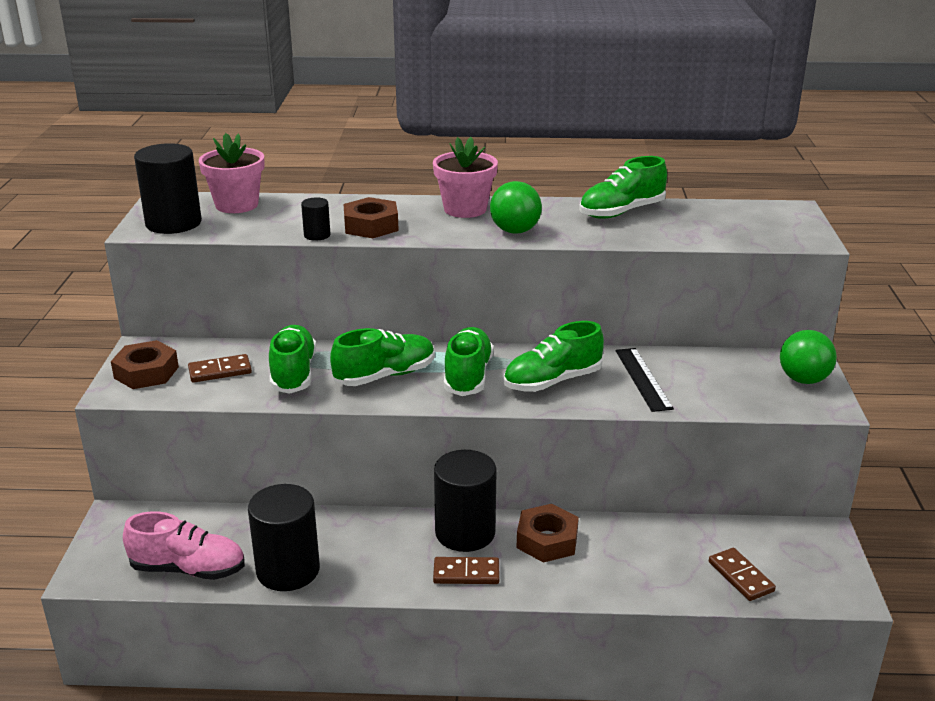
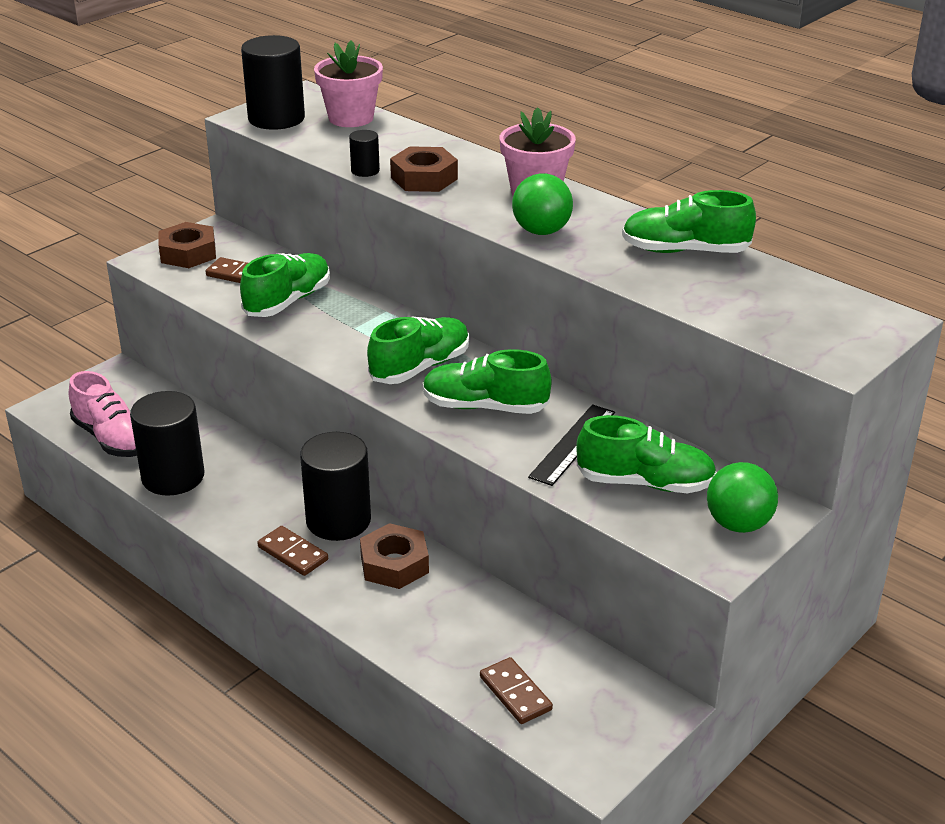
camera: 40 degrees right, 5 degrees up
green shoe [330,328,435,386] -> green shoe moved to [576,415,717,493]
brown domino [709,548,776,601] -> brown domino turned 45 degrees counterclockwise [480,657,553,724]

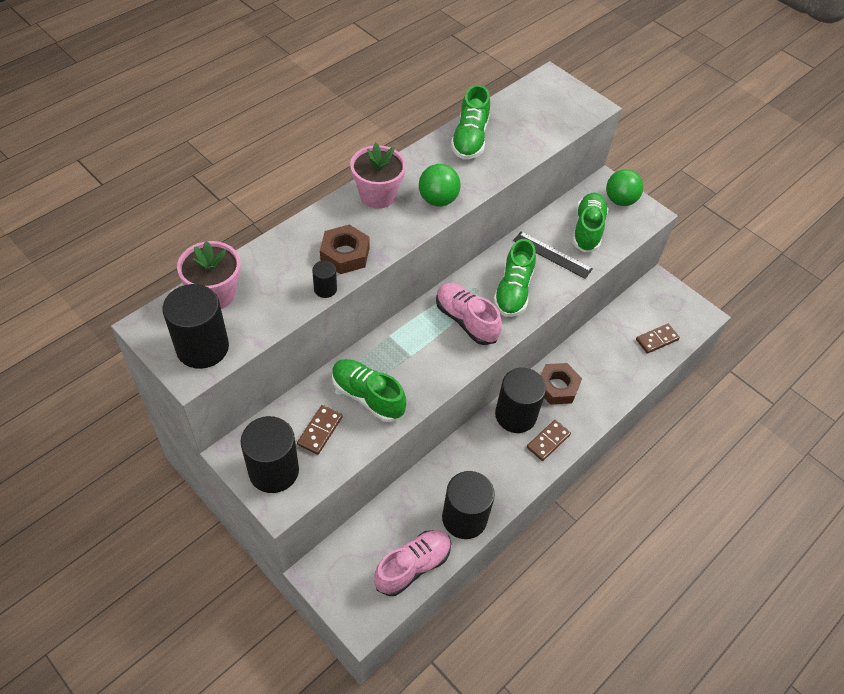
camera: 90 degrees left, 20 degrees up
brown nut [159,222,216,268] -> black cylinder [241,416,299,493]
green shoe [367,316,469,384] -> pink shoe [436,283,502,345]

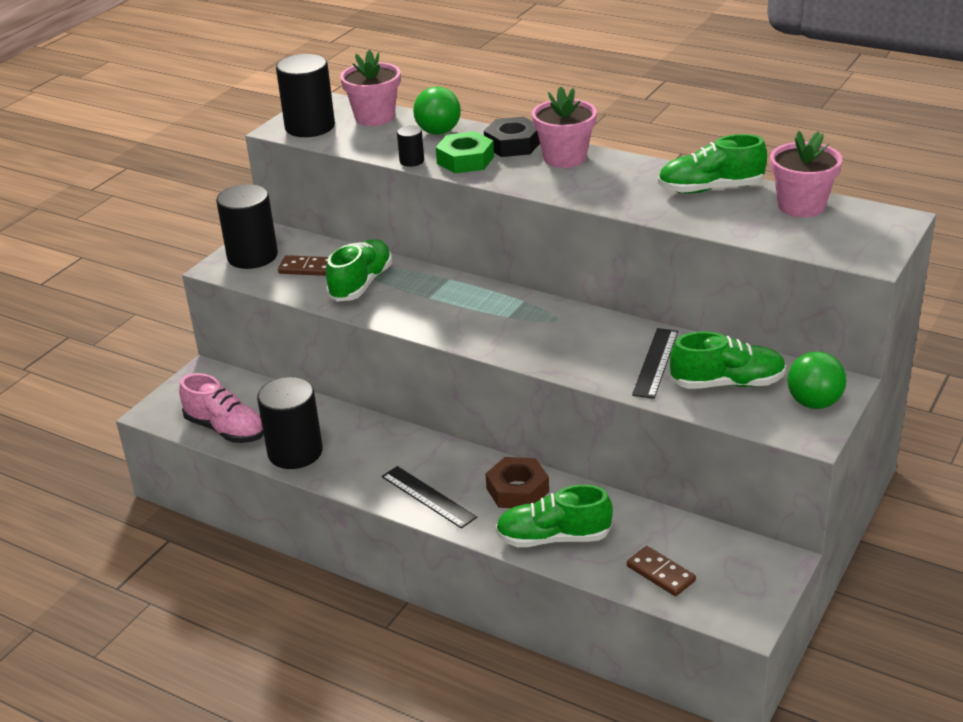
camera: 80 degrees right, 20 degrees down
brown nut [320,224,370,274] -> green nut [436,131,494,173]
green ball [419,164,461,206] -> green ball moved to [413,87,461,135]
pink shoe [436,283,502,345] -> none
green shoe [493,239,536,317] -> green shoe moved to [495,485,613,547]
black cylinder [495,368,546,433] -> none
brown domino [527,420,571,461] -> black ruler [382,466,477,529]
none -> black nut [484,117,540,157]
none -> pink flower pot [770,131,842,217]

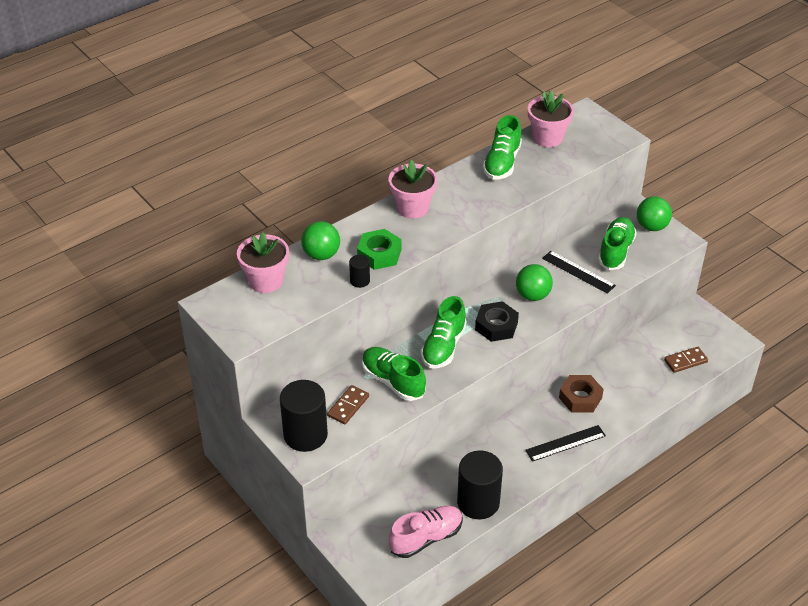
camera: 70 degrees left, 10 degrees up
black cylinder [276,54,335,137] -> none
black nut [484,117,540,157] -> black nut moved to [475,301,519,342]
green shoe [495,485,613,547] -> green shoe moved to [421,296,467,368]
none -> green ball [516,264,553,301]

